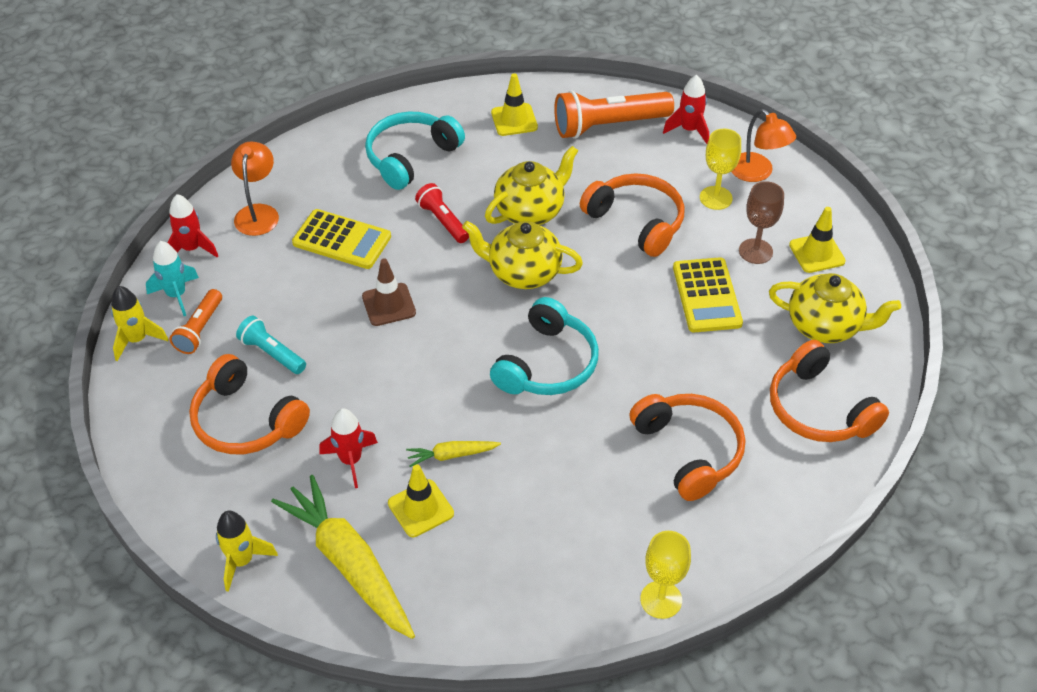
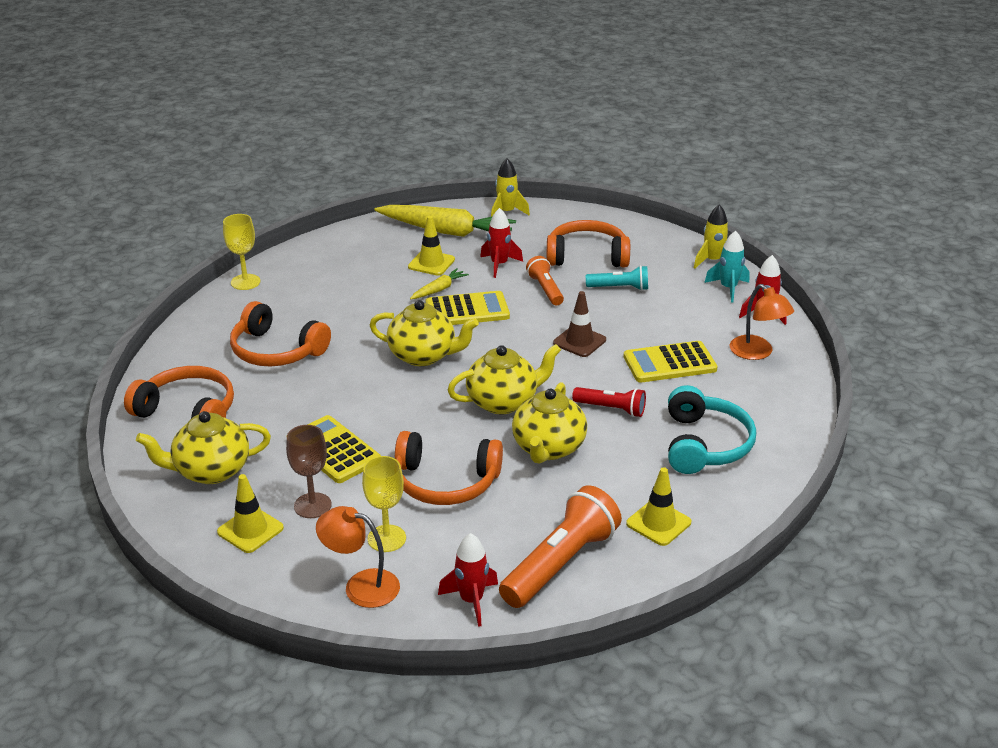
camera: 145 degrees right, 15 degrees down
orange flashlight [169,289,222,354] -> orange flashlight moved to [526,256,564,306]
turquoise headphones [490,297,599,395] -> yellow teapot [369,300,479,366]
none -> yellow calculator [426,291,510,325]

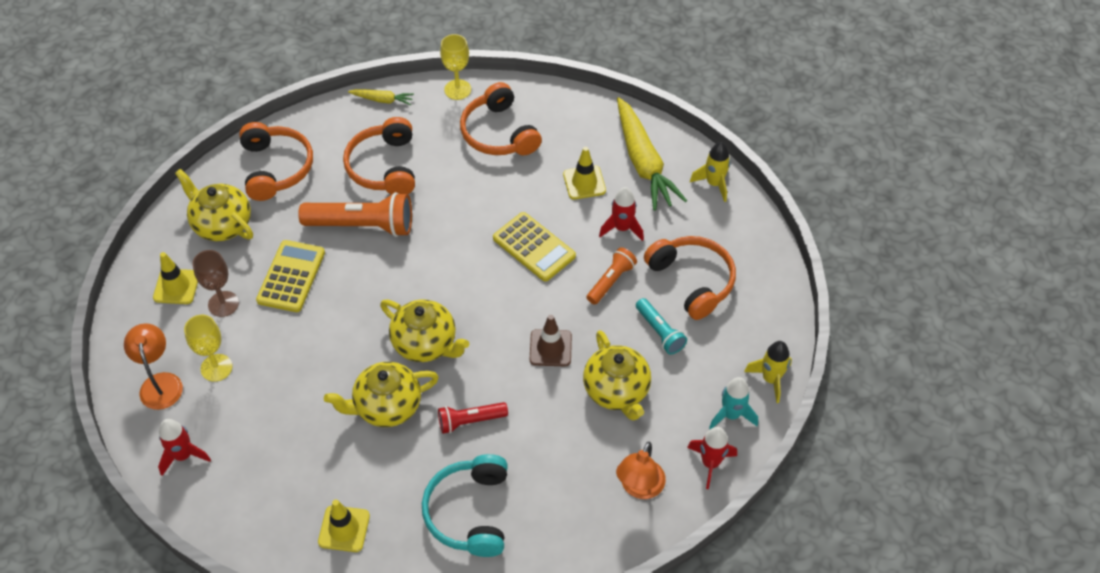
camera: 55 degrees right, 20 degrees up
yellow teapot [369,300,479,366] -> yellow teapot moved to [583,330,651,421]
orange headphones [395,431,503,505] -> orange headphones moved to [460,82,542,155]
yellow carrot [410,268,469,299] -> yellow carrot moved to [348,89,414,105]
orange flashlight [499,485,622,608] -> orange flashlight moved to [298,192,412,237]
red flashlight [572,387,646,417] -> red flashlight turned 90 degrees clockwise [438,402,508,434]
yellow calculator [623,341,718,383] -> none
turquoise headphones [668,385,756,474] -> turquoise headphones turned 120 degrees clockwise [422,454,508,557]

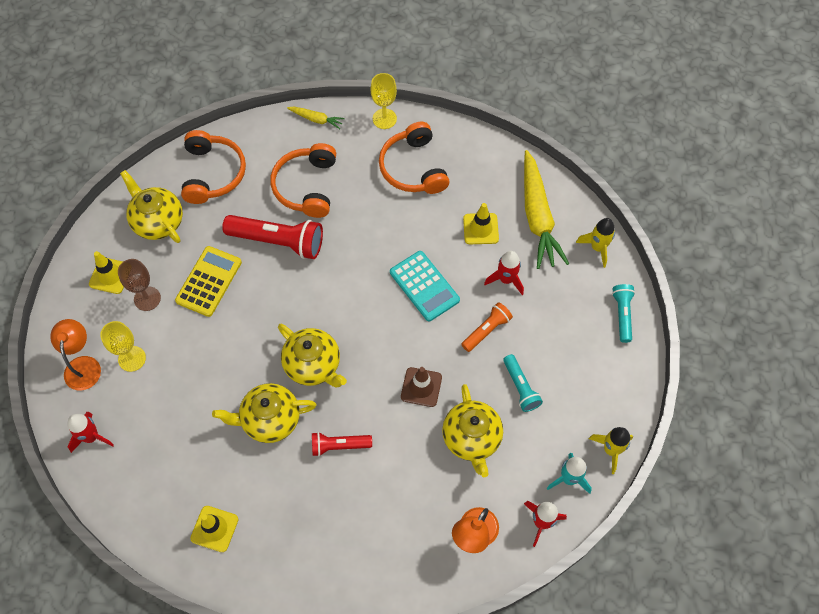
camera: 10 degrees right, 10 degrees up
orange flashlight [298,192,412,237] -> red flashlight [222,215,323,259]
turquoise headphones [422,454,508,557] -> none
yellow calculator [493,212,576,282] -> turquoise calculator [390,251,460,322]
orange headphones [644,236,736,320] -> none
none -> turquoise flashlight [612,284,635,343]

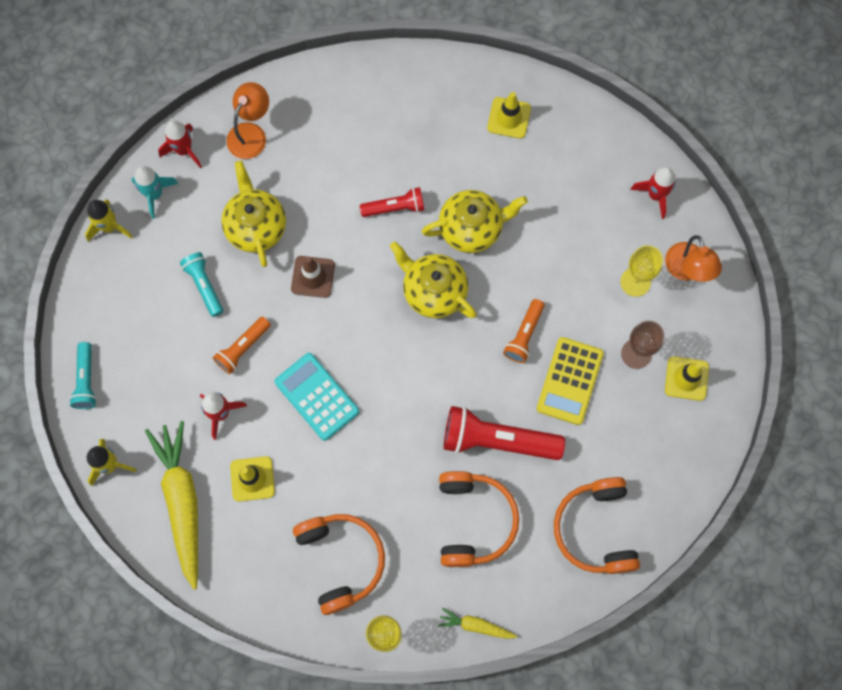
camera: 175 degrees right, 10 degrees up
yellow teapot [120,170,183,243] -> none
none -> orange flashlight [503,299,544,363]

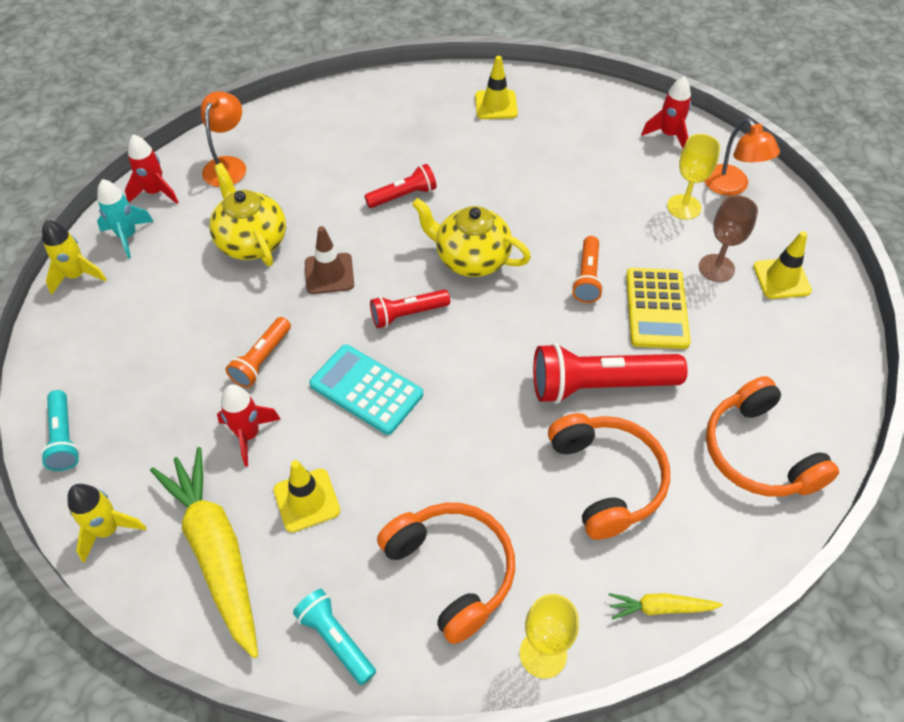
camera: 15 degrees left, 20 degrees down
turquoise flashlight [180,252,223,317] -> turquoise flashlight moved to [293,589,376,685]
yellow teapot [422,190,528,253] -> none
none -> red flashlight [370,290,450,328]

